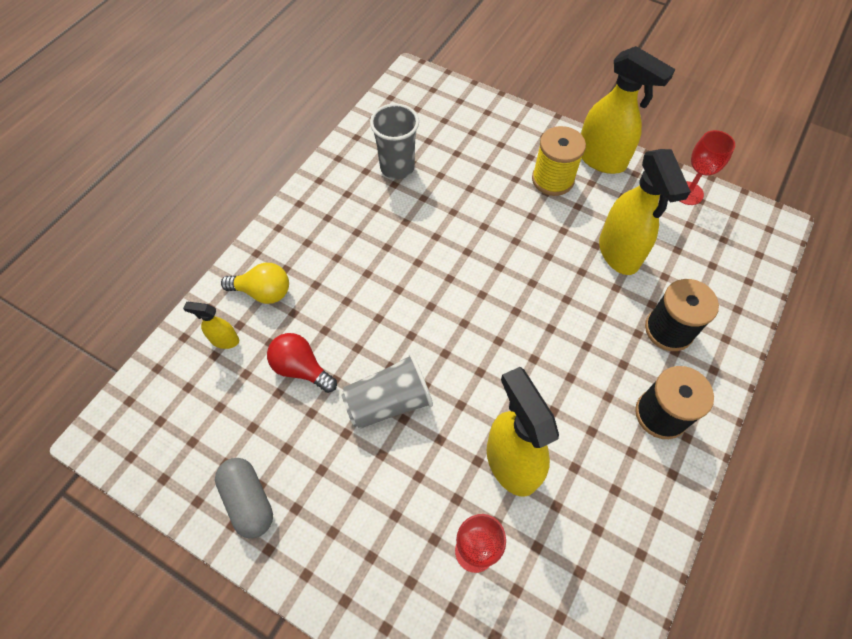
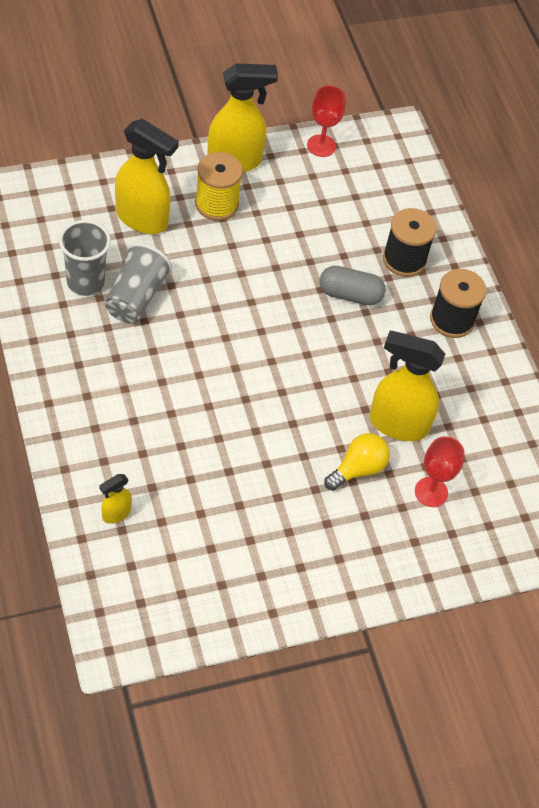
camera: 55 degrees left, 5 degrees down
grey capsule [215,458,273,538] -> grey capsule moved to [319,266,386,305]
yellow light bulb [221,263,289,304] -> yellow light bulb moved to [324,433,390,491]
red light bulb [267,333,337,393] -> none
grey cup [341,353,433,429] -> grey cup moved to [105,243,172,323]
yellow spray bottle [599,149,691,275] -> yellow spray bottle moved to [115,119,179,234]

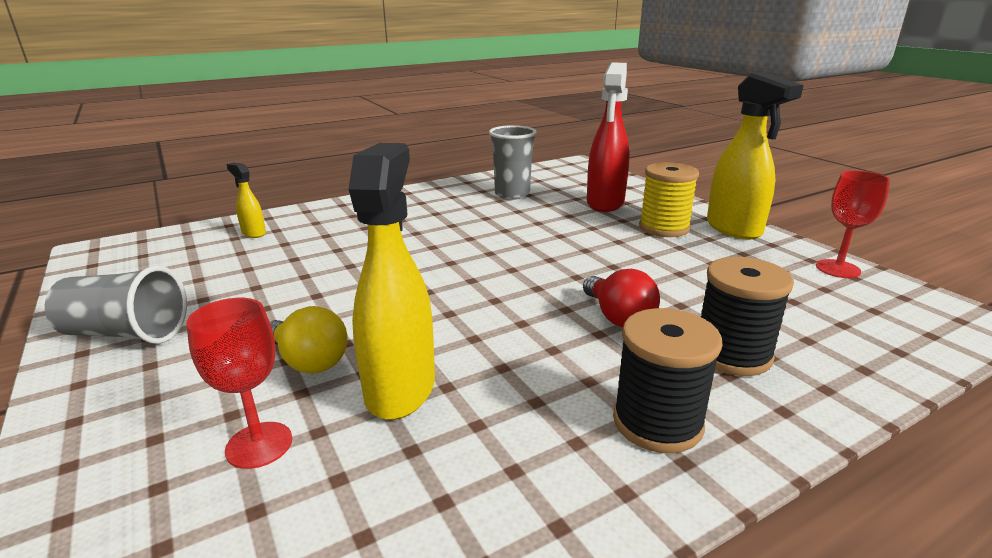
camera: 85 degrees right, 30 degrees down
grey cup [105,243,172,323] -> grey cup moved to [45,266,187,344]
yellow spray bottle [115,119,179,234] -> red spray bottle [587,62,629,212]
grey capsule [319,266,386,305] -> red light bulb [583,269,660,328]

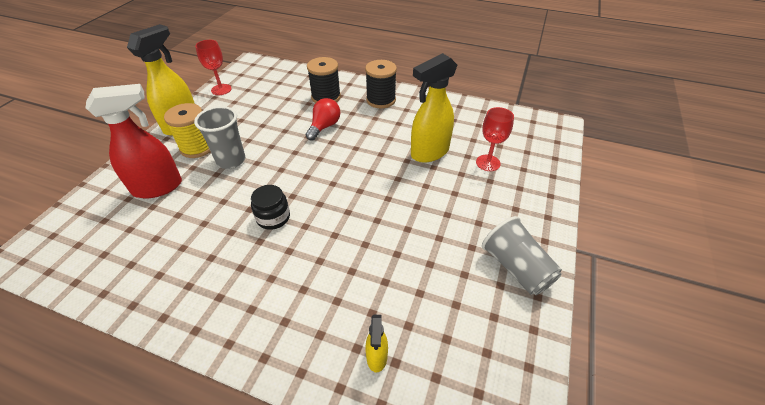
camera: 130 degrees left, 20 degrees up
yellow light bulb [270,306,347,374] -> none
grey cup [489,125,537,199] -> grey cup moved to [194,106,245,169]
none -> black jar [251,185,290,230]

